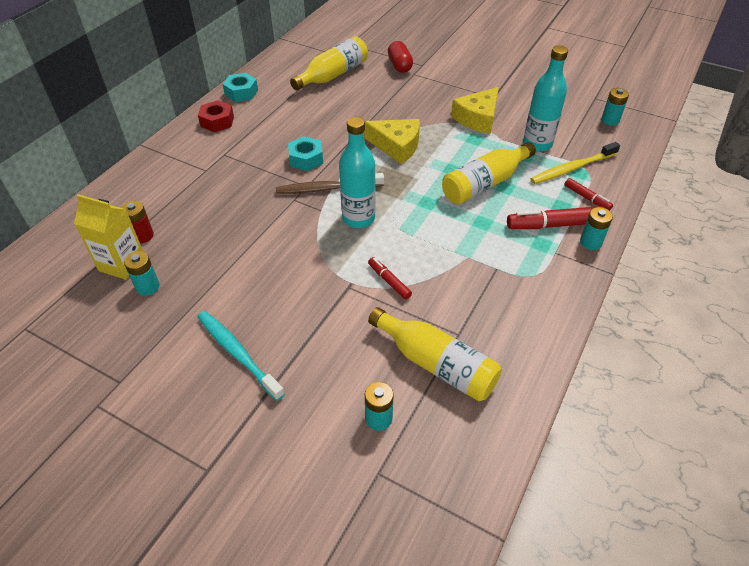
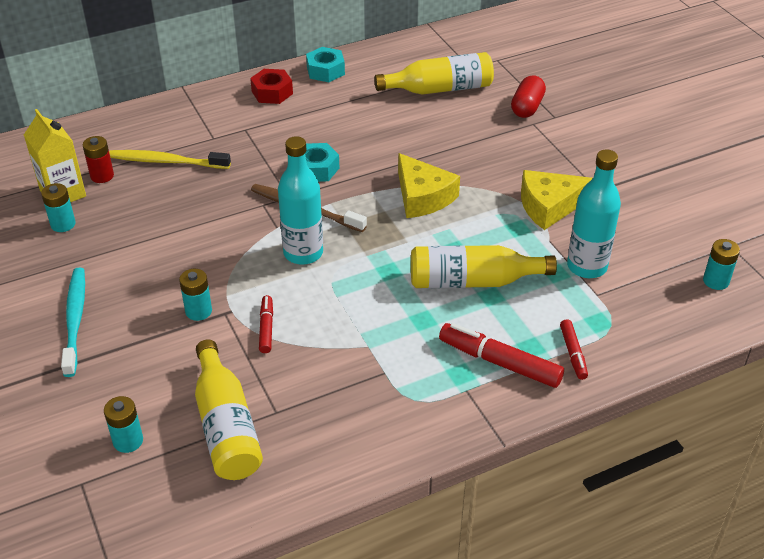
camera: 35 degrees right, 5 degrees down
yellow toothbrush [530,142,620,184] -> yellow toothbrush moved to [109,150,231,169]
turquoise battery [580,207,613,250] -> turquoise battery moved to [179,269,212,321]

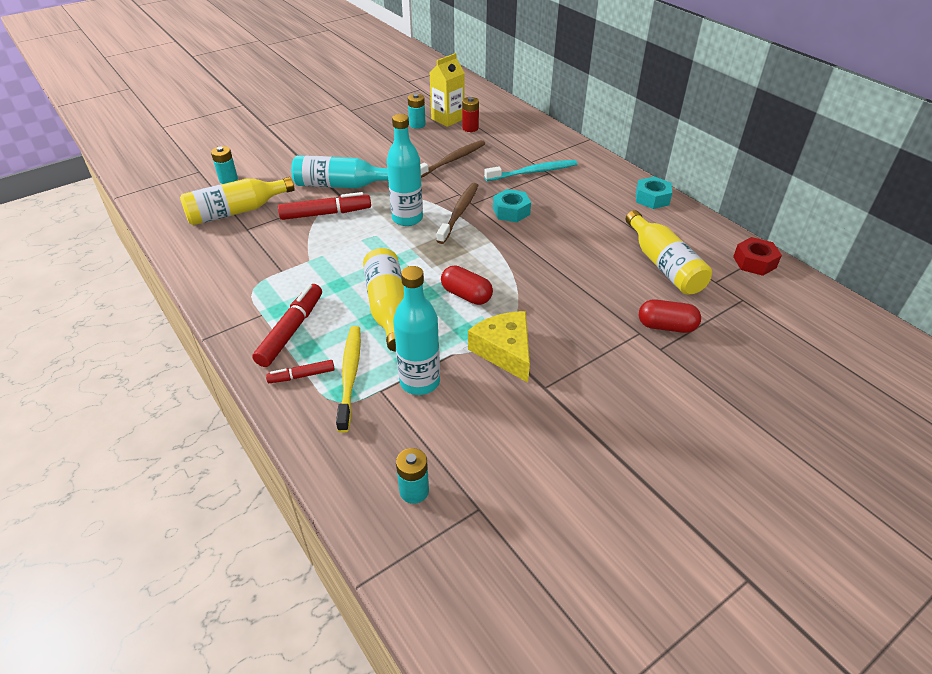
camera: 80 degrees right, 0 degrees up
turquoise toothbrush [61,268,85,377] -> turquoise toothbrush moved to [484,160,577,181]
yellow toothbrush [109,150,231,169] -> yellow toothbrush moved to [336,326,361,433]
turquoise battery [179,269,212,321] -> turquoise bottle [291,155,388,188]
red nut [250,69,293,104] -> red nut moved to [733,237,782,276]
red marker [259,295,273,353] -> red marker [278,192,371,220], size x1.77
yellow cheese [398,153,460,218] -> none
none -> brown toothbrush [420,140,485,178]
none -> red capsule [441,265,493,305]

